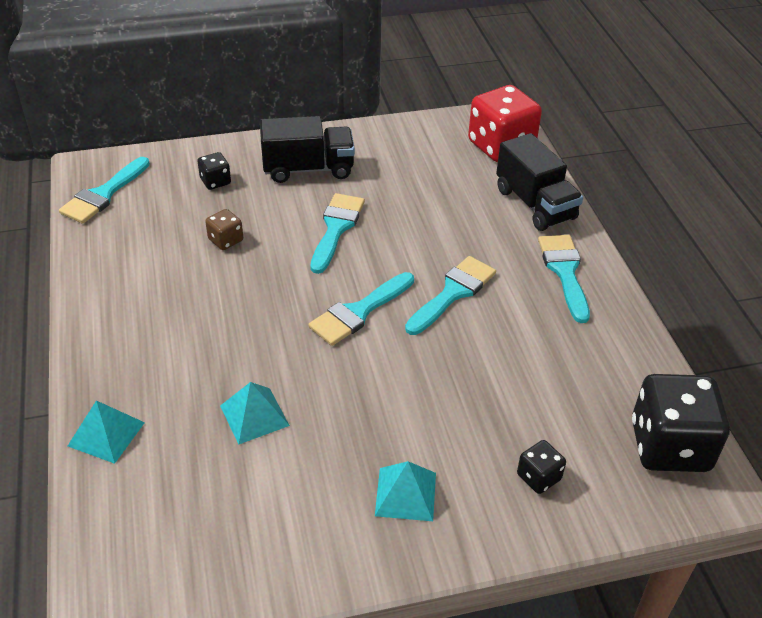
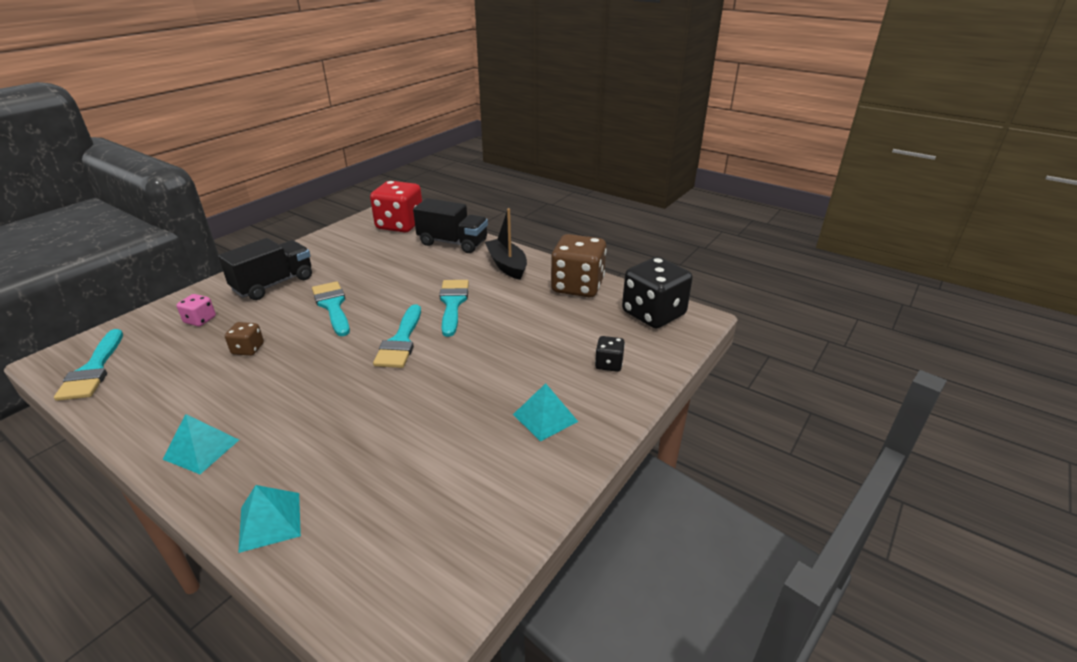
camera: 40 degrees left, 10 degrees down
black dice [197,152,231,190] -> pink dice [176,294,216,326]
turquoise pyramid [220,382,290,445] -> turquoise pyramid moved to [162,414,239,474]
turquoise brush [538,235,590,323] -> black boat [485,208,527,280]
none -> brown dice [551,234,607,297]

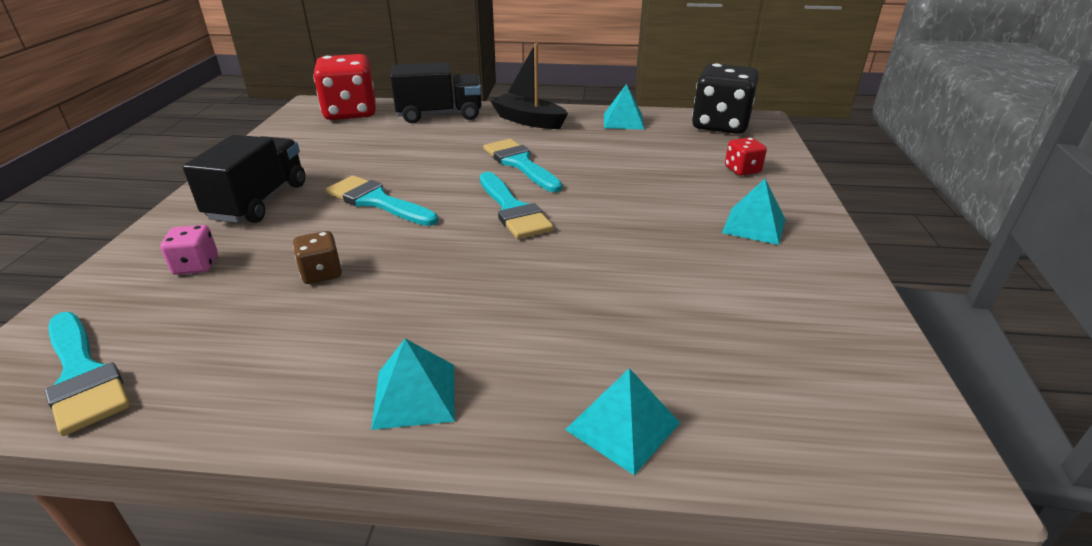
camera: 30 degrees left, 0 degrees up
brown dice [551,234,607,297] -> turquoise pyramid [604,84,644,130]
black dice [595,336,625,372] -> red dice [725,137,767,176]

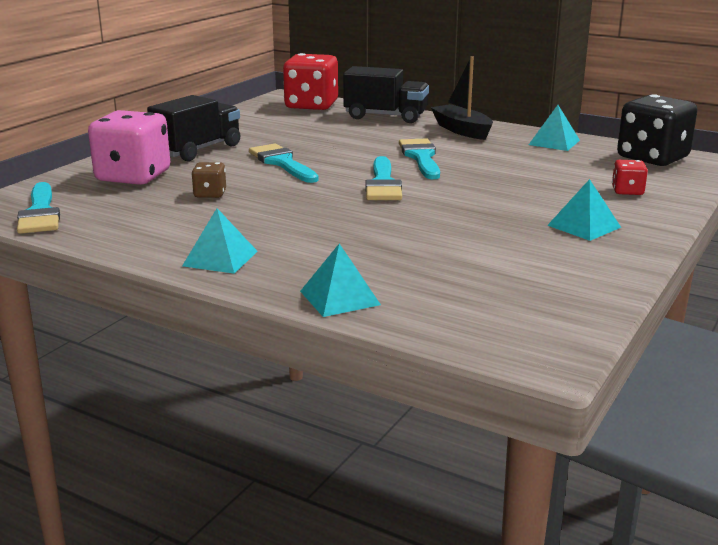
camera: 25 degrees right, 10 degrees down
pink dice [160,225,218,275] -> pink dice [88,110,170,185], size x2.15

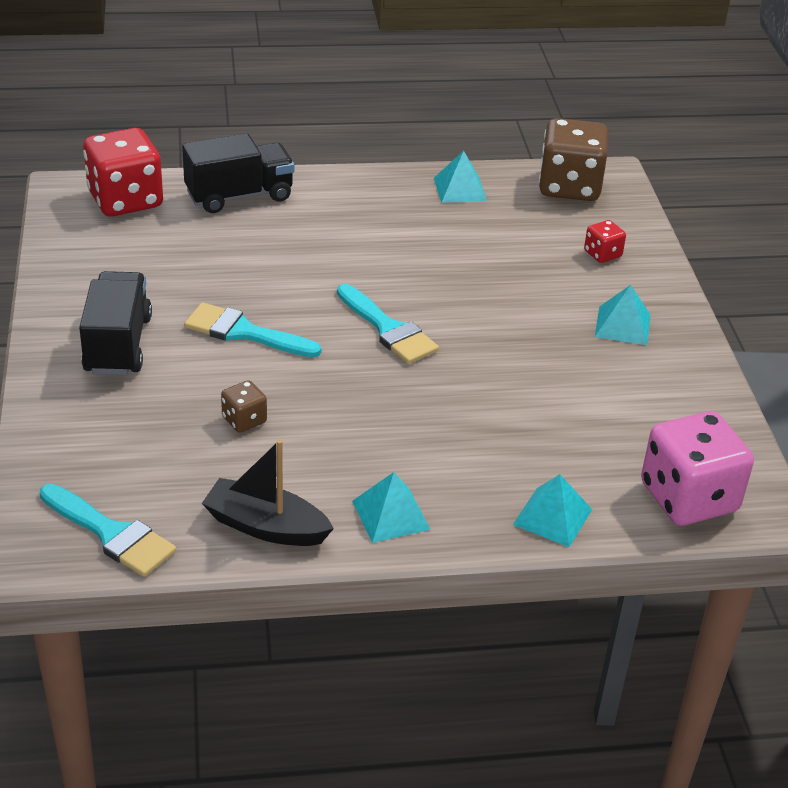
camera: 40 degrees left, 15 degrees up
pink dice [88,110,170,185] -> pink dice moved to [641,411,754,526]
turquoise brush [399,138,440,179] -> none
black boat [431,56,493,140] -> black boat moved to [202,439,334,546]
black dice [617,94,698,166] -> brown dice [539,118,608,201]

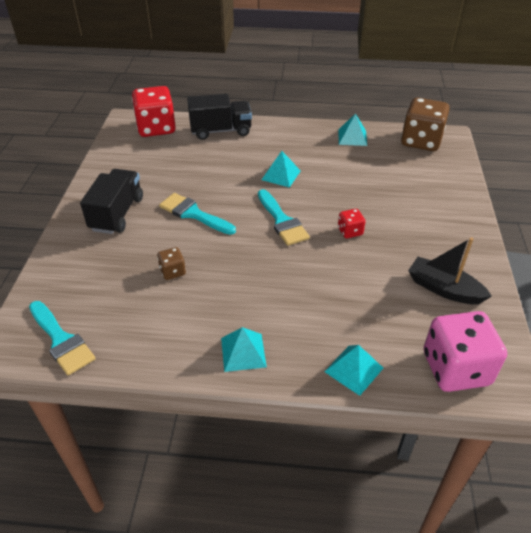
camera: 15 degrees right, 5 degrees up
black boat [202,439,334,546] -> black boat moved to [408,237,492,304]
red dice [584,220,626,263] -> red dice moved to [338,209,365,238]
turquoise pyramid [595,285,651,345] -> turquoise pyramid moved to [262,151,301,188]

